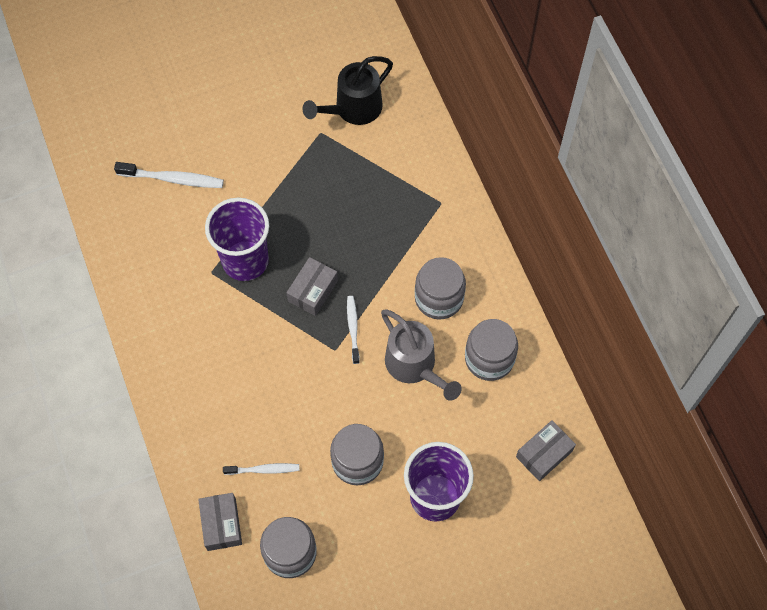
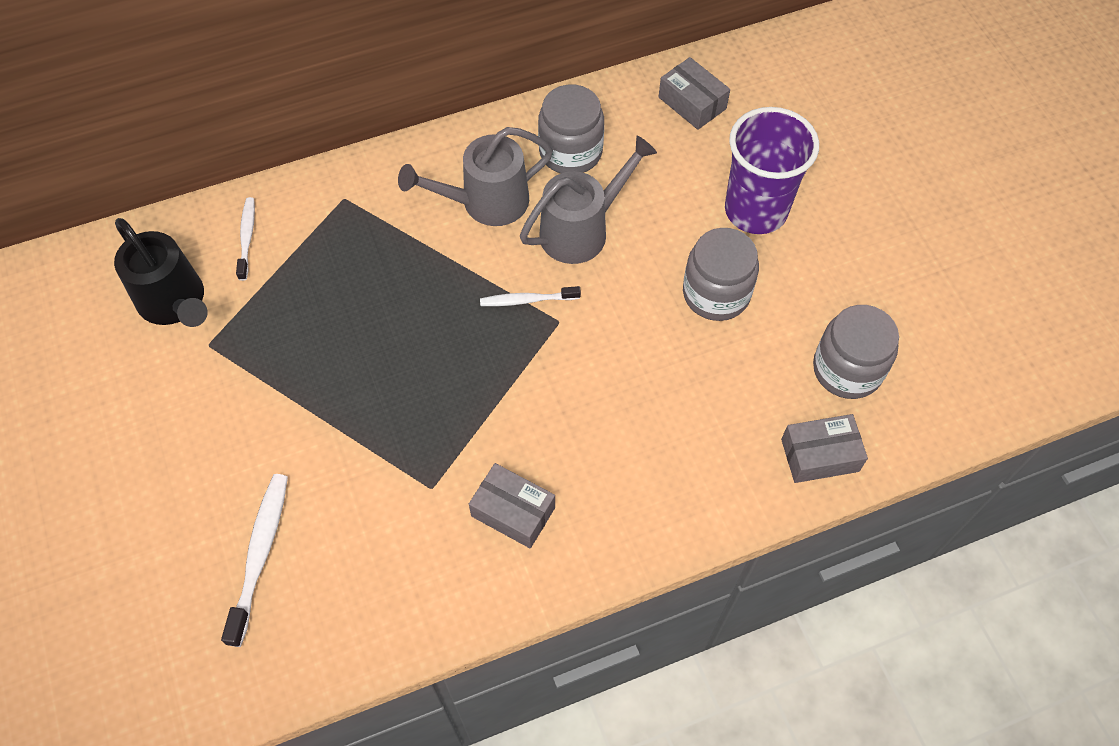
camera: 90 degrees left, 5 degrees down
purple cup [205,198,269,281] -> none
white toothbrush [223,463,299,475] -> white toothbrush moved to [236,197,255,281]
grey box [286,257,338,316] -> grey box moved to [469,463,555,548]
grey jar [415,257,466,320] -> grey watering can [398,127,553,226]

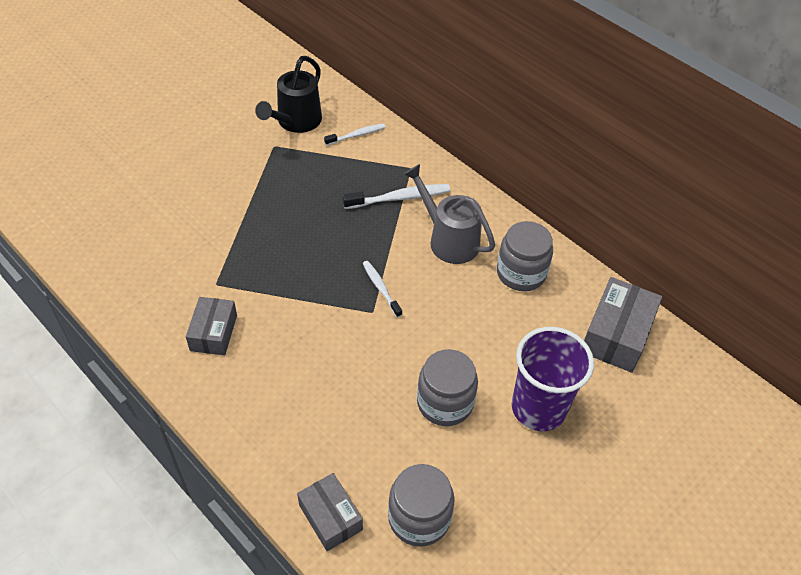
camera: 65 degrees right, 10 degrees down
white toothbrush [221,474,288,647] -> white toothbrush moved to [343,184,450,209]
grey watering can [520,135,657,264] -> none
grey box [659,57,730,130] -> grey box [584,277,662,373], size x1.52

